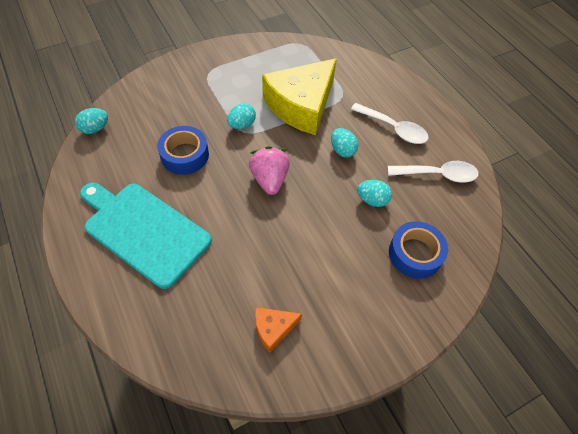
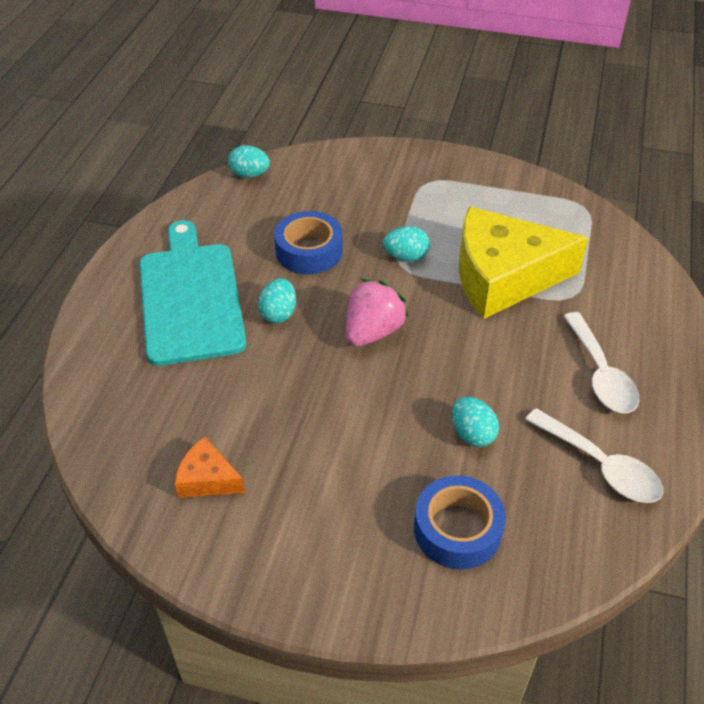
camera: 45 degrees right, 10 degrees down
turquoise egg [331,128,358,158] -> turquoise egg moved to [258,278,296,323]

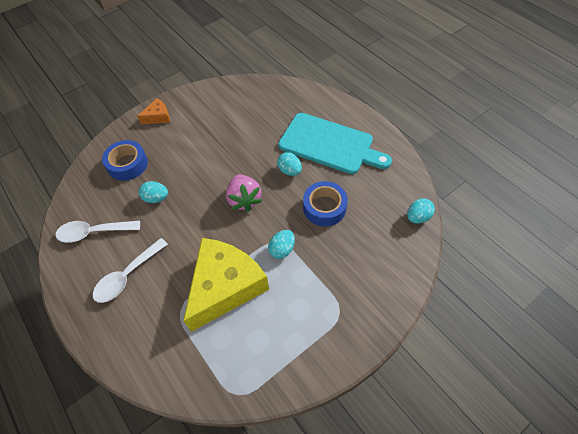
camera: 130 degrees right, 10 degrees up
orange cheese [175,437,245,498] -> orange cheese moved to [137,98,170,124]
white spoon [563,312,640,413] -> white spoon turned 75 degrees counterclockwise [93,238,168,303]

